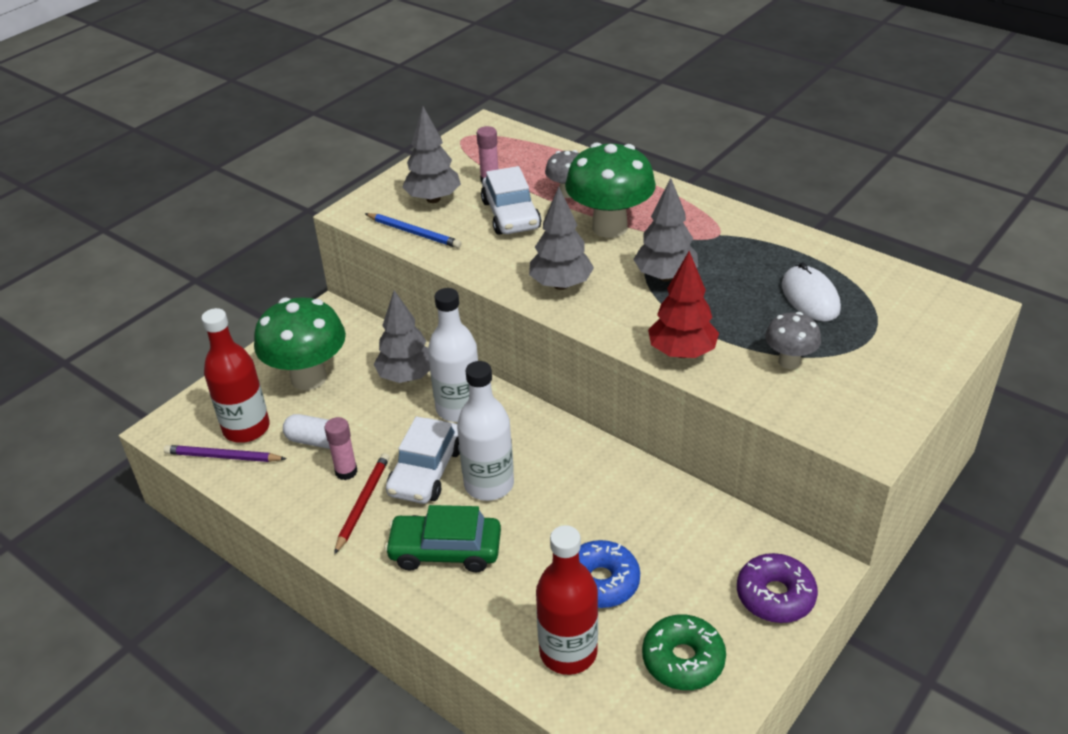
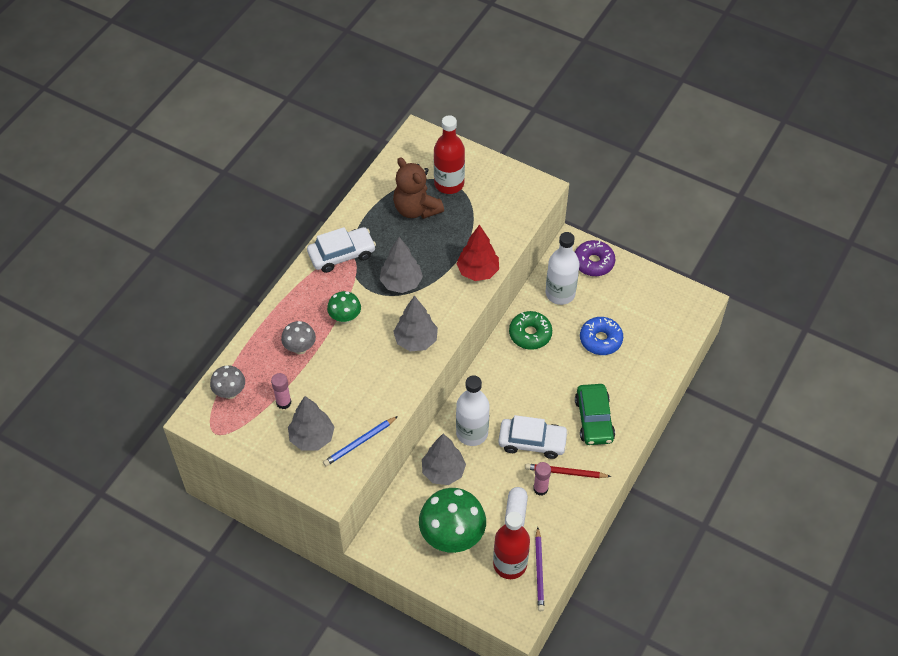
camera: 100 degrees left, 15 degrees up
blue pencil [365,213,461,248] -> blue pencil turned 150 degrees counterclockwise [323,416,398,466]
white bottle [457,361,514,501] -> white bottle moved to [546,232,579,305]
white car [481,166,541,235] -> white car moved to [307,227,376,273]
red bottle [536,525,598,675] -> red bottle moved to [434,115,465,194]
green mushroom [565,143,656,238] -> green mushroom [327,291,361,324], size x0.53
green donut [642,614,726,690] -> green donut moved to [509,311,552,350]
grey mushroom [765,312,821,369] -> grey mushroom moved to [210,365,245,399]
white mouse [782,262,841,322] -> brown teddy bear [393,157,444,219]

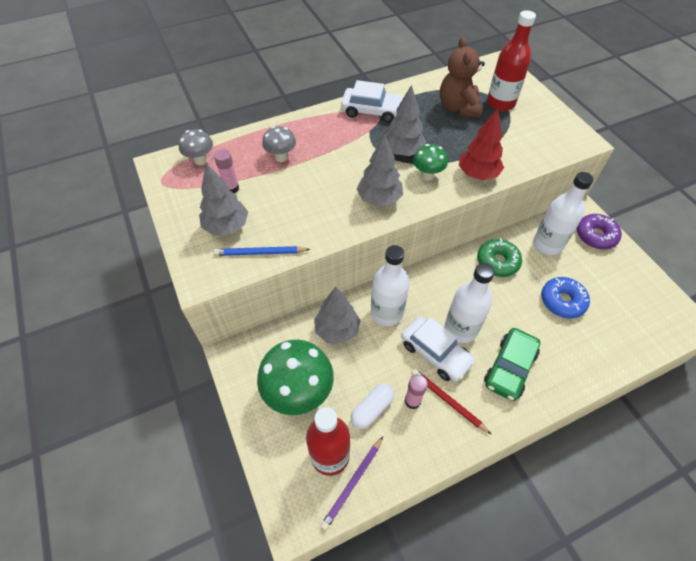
camera: 35 degrees right, 0 degrees up
green mushroom [327,291,361,324] -> green mushroom moved to [413,144,448,181]
none -> white bottle [445,263,495,343]

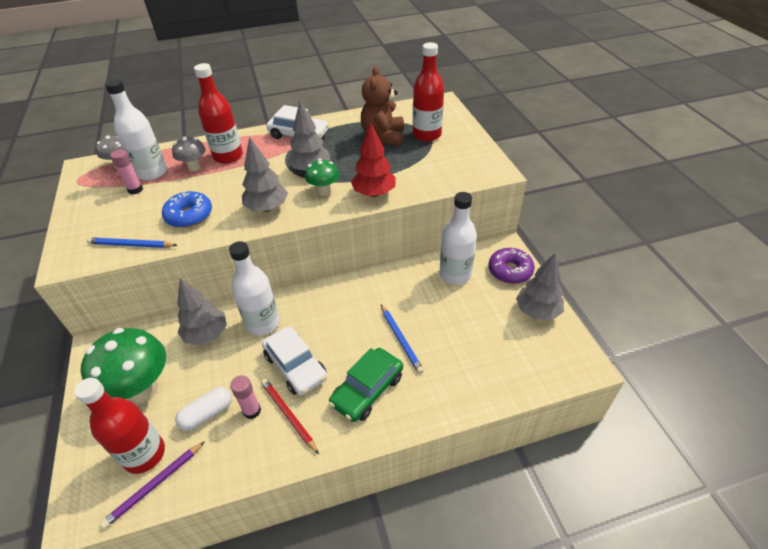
camera: 10 degrees right, 10 degrees down
grey tree [199,163,248,235] -> grey tree moved to [516,253,564,320]
white bottle [445,263,495,343] -> white bottle moved to [105,79,167,181]
green donut [477,238,522,277] -> none
blue donut [541,277,590,319] -> blue donut moved to [162,191,212,228]
none -> red bottle [194,63,243,164]
none -> blue pencil [381,305,424,374]

